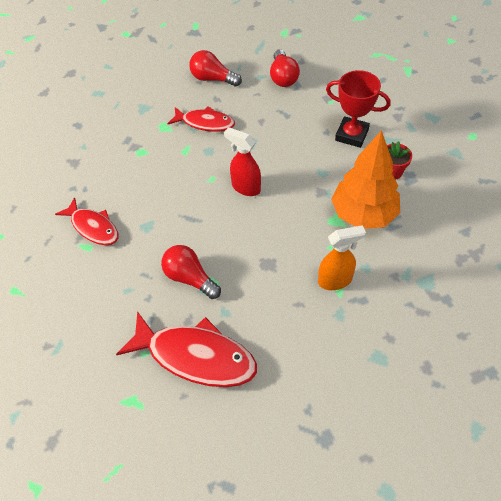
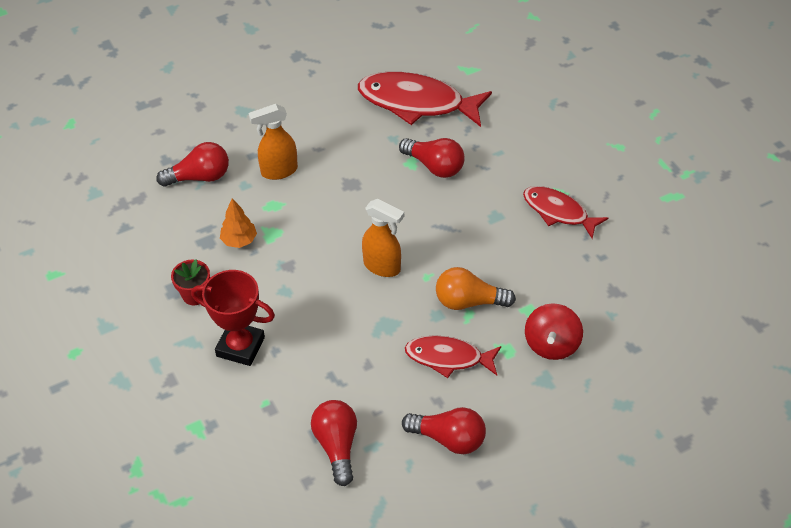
camera: 175 degrees right, 5 degrees down
red spray bottle [224,127,261,196] -> orange spray bottle [362,199,404,277]
orange tree [331,130,400,229] -> orange tree [220,198,257,248], size x0.46
none -> red light bulb [156,142,229,187]
none -> orange light bulb [436,267,516,310]
none -> red spinning top [525,303,583,360]

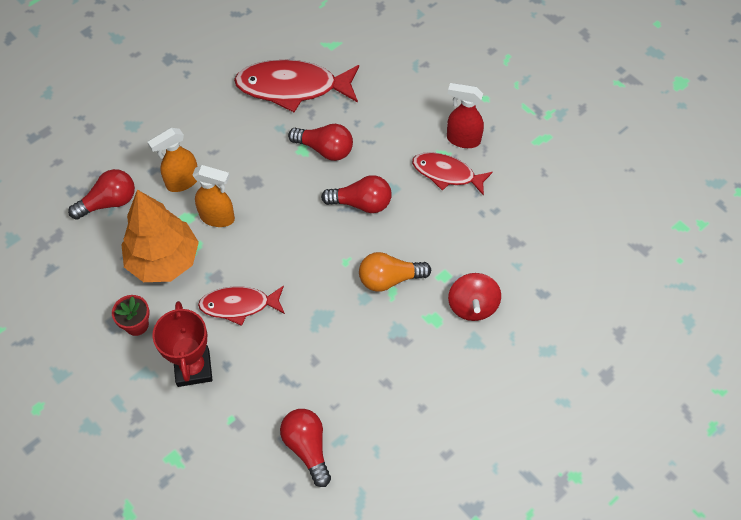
camera: 15 degrees left, 10 degrees up
red trophy [191,270,275,366] -> red trophy turned 75 degrees clockwise [152,301,213,387]
orange tree [220,198,257,248] -> orange tree [121,190,199,282], size x2.17
orange spray bottle [362,199,404,277] -> orange spray bottle moved to [193,165,235,227]
red light bulb [402,407,486,454] -> red light bulb moved to [321,175,392,213]
red fish [405,335,501,378] -> red fish moved to [198,286,285,326]
none -> red spray bottle [447,83,484,148]

